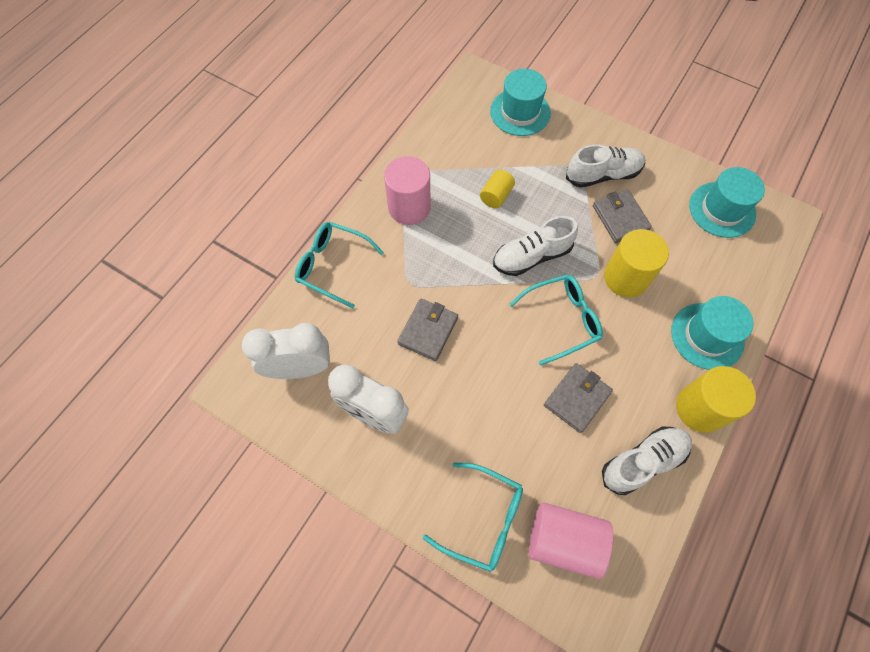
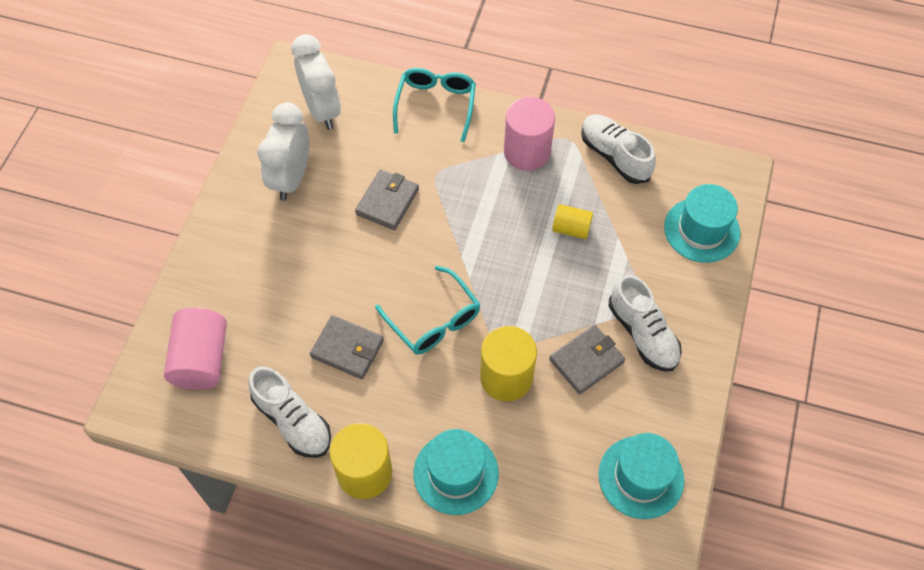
camera: 75 degrees right, 5 degrees down
grey wallet [397,299,458,361] -> grey wallet turned 75 degrees counterclockwise [355,169,419,230]
turquoise glasses [423,463,523,572] -> none
white shoe [493,216,578,276] -> white shoe moved to [581,114,656,184]

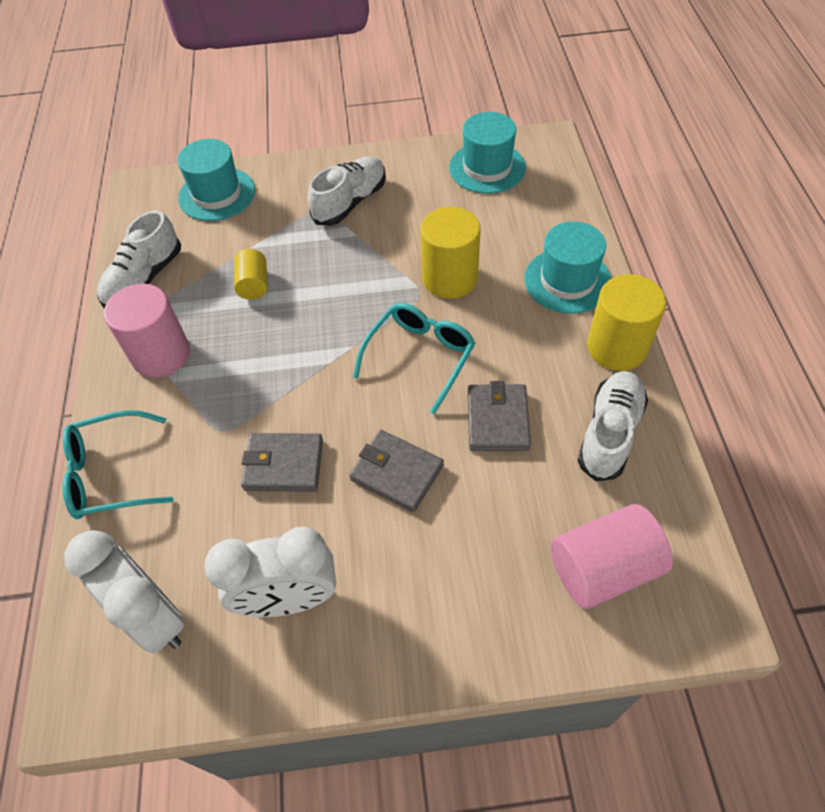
camera: 110 degrees left, 5 degrees down
white clock [292,34,341,130] -> white clock turned 90 degrees clockwise [64,530,185,653]
grey wallet [549,325,625,395] -> grey wallet moved to [349,430,444,512]

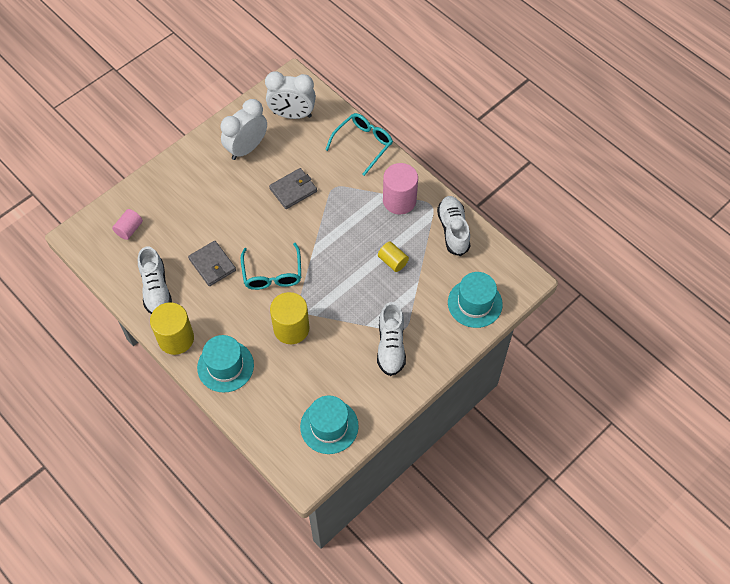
camera: 140 degrees right, 5 degrees up
grey wallet [349,430,444,512] -> none
pink cylinder [551,504,673,609] -> pink cylinder [112,209,143,240], size x0.57

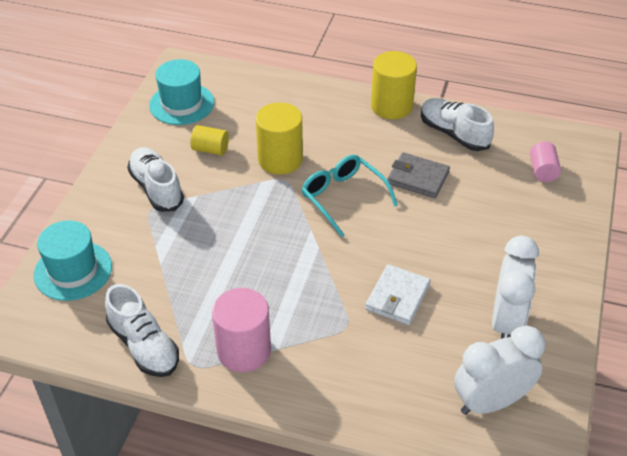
camera: 150 degrees right, 15 degrees down
turquoise hat [197,335,254,393] -> none
grey wallet [269,168,317,209] -> white wallet [365,264,430,325]
turquoise glasses [325,113,393,176] -> none
yellow cylinder [378,242,409,272] -> yellow cylinder moved to [190,125,229,156]

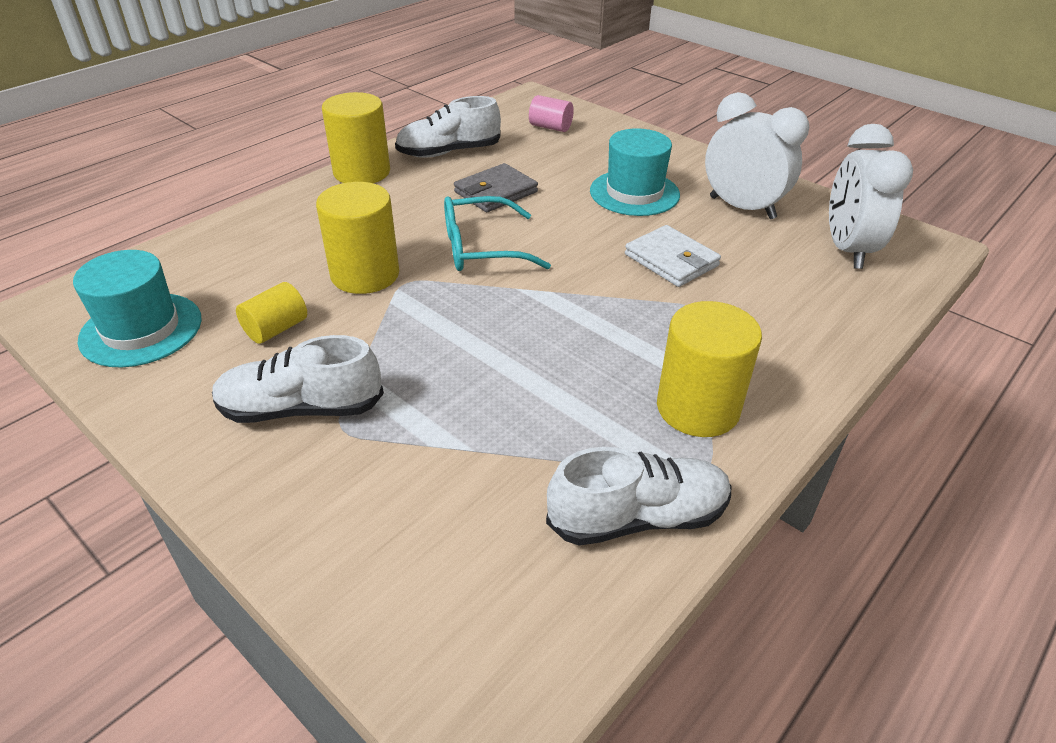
camera: 65 degrees left, 5 degrees down
turquoise hat [34,220,112,301] -> turquoise hat moved to [590,128,680,216]
pink cylinder [212,288,271,372] -> yellow cylinder [657,301,762,437]

